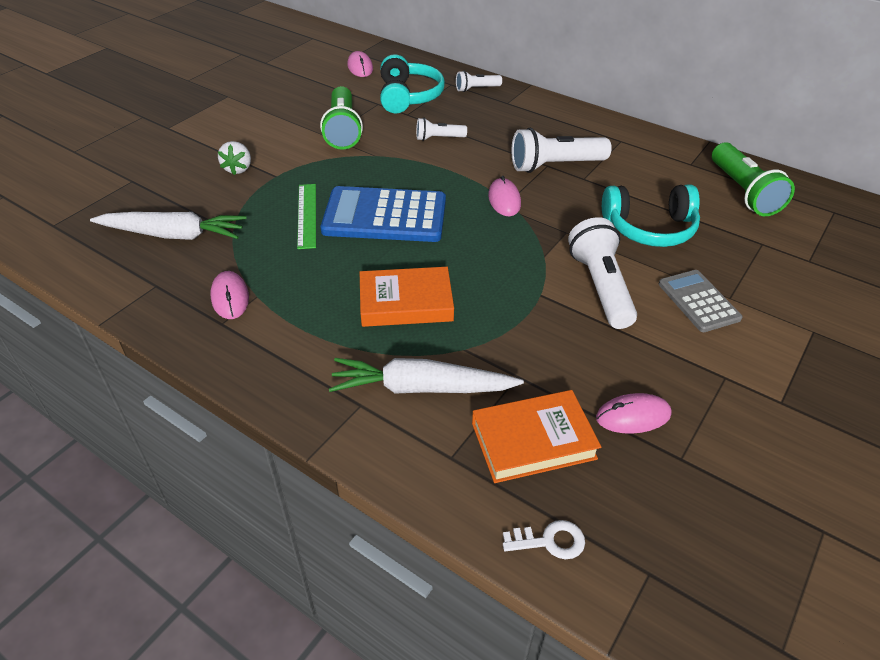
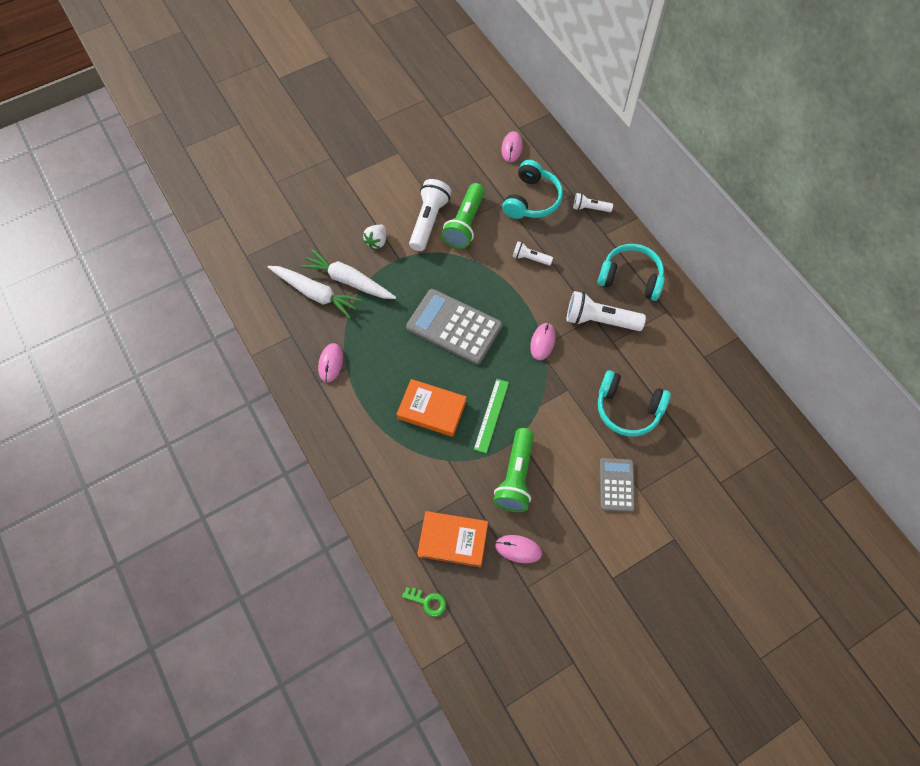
camera: 25 degrees right, 20 degrees up
green ruler [297,184,316,249] -> green ruler moved to [474,379,509,454]
blue calculator [321,186,446,242] -> grey calculator [406,289,502,365]
white carrot [329,358,524,393] -> white carrot moved to [300,249,396,299]
white key [503,520,585,559] -> green key [402,587,446,617]
white flashlight [568,217,637,329] -> white flashlight moved to [409,179,451,251]
green flashlight [712,143,795,216] -> green flashlight moved to [494,428,534,512]
none -> turquoise headphones [597,244,665,301]

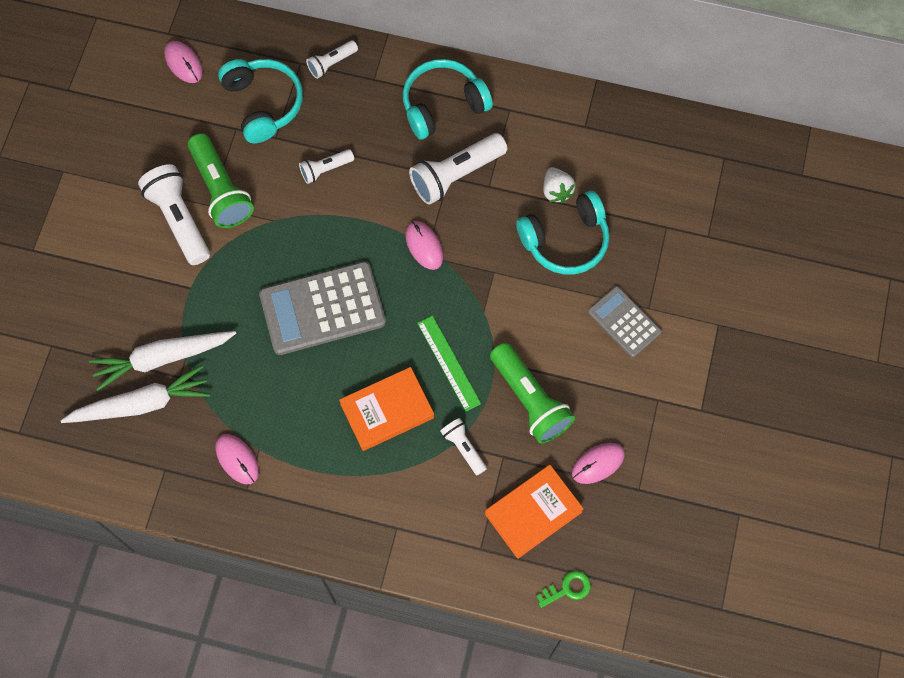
camera: 45 degrees left, 5 degrees up
white strawberry [363,225,386,249] -> white strawberry moved to [543,167,576,203]
none -> white flashlight [440,418,487,475]

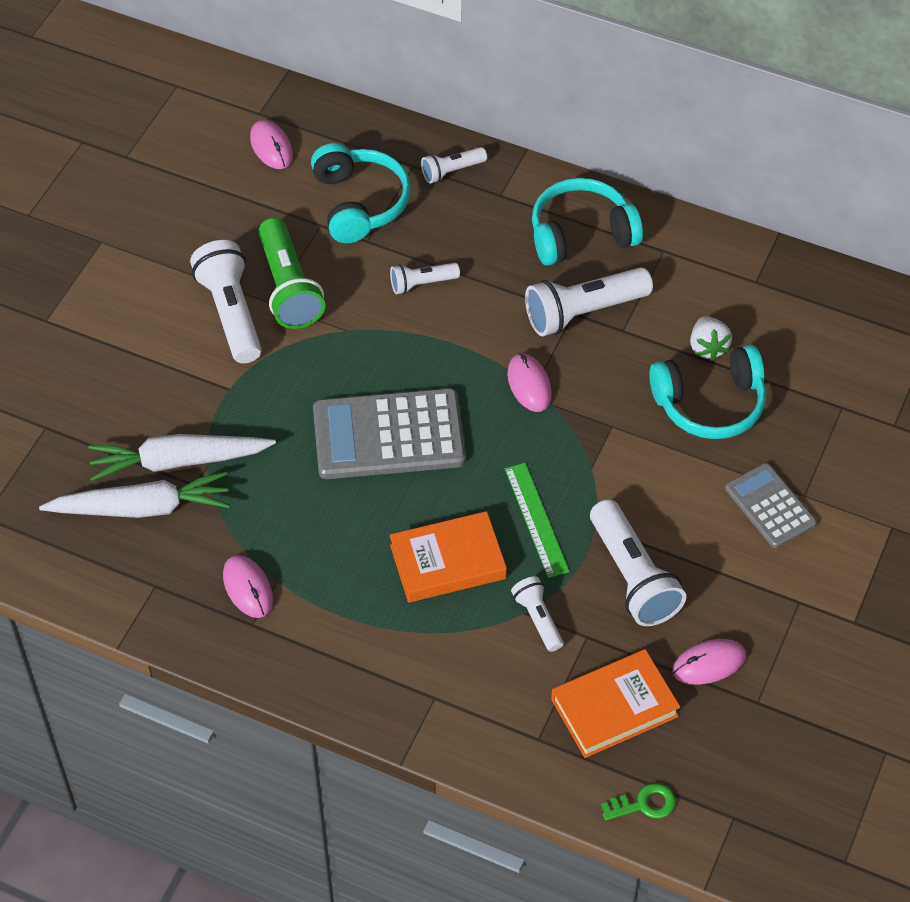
camera: 10 degrees right, 15 degrees down
green flashlight [490,343,575,443] -> white flashlight [590,499,686,626]

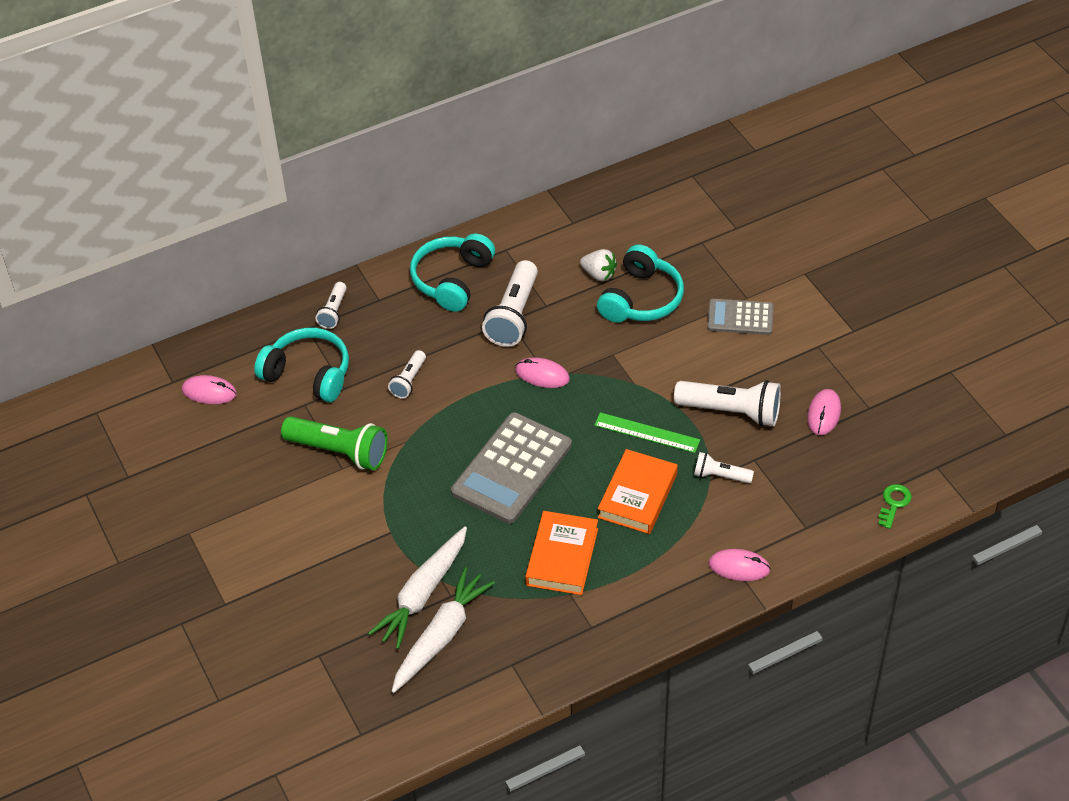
camera: 50 degrees left, 5 degrees down
white flashlight [190,240,262,363] -> none
pink mouse [223,555,273,618] -> pink mouse moved to [708,549,771,581]
orange book [551,649,680,758] -> orange book moved to [525,511,598,595]

